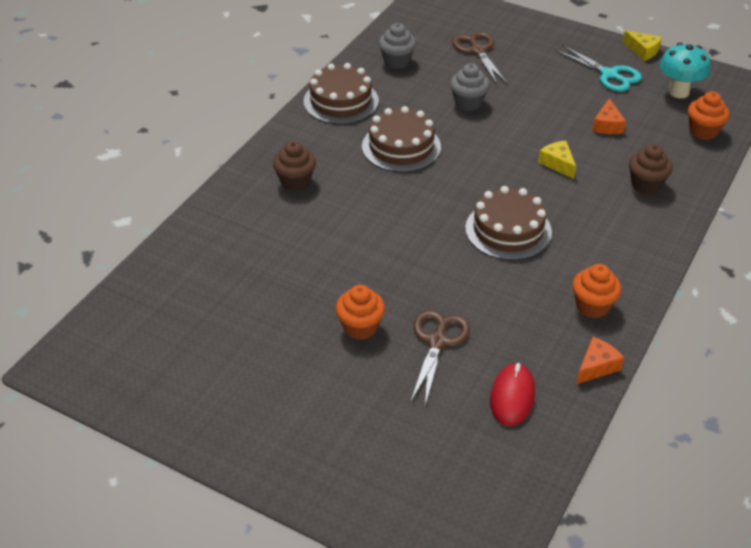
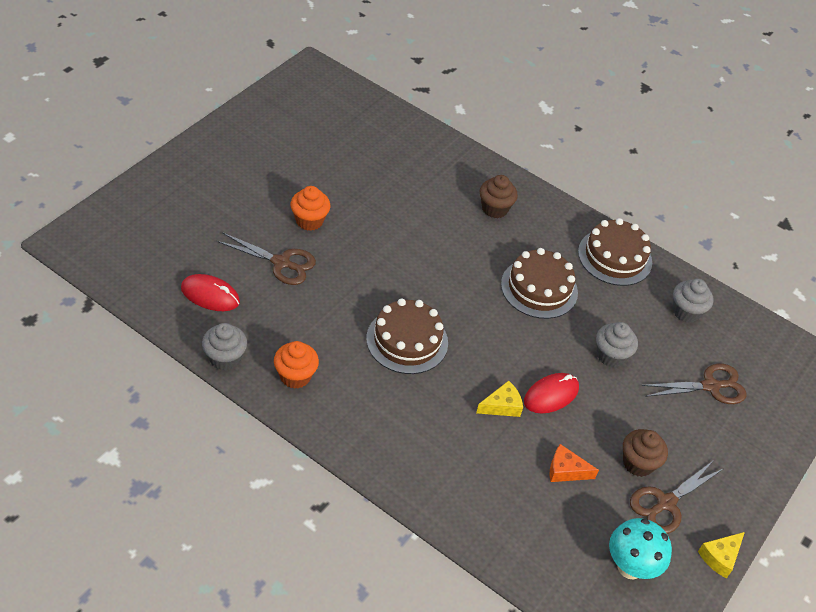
camera: 90 degrees right, 5 degrees up
turquoise scissors [555,45,642,91] -> brown scissors [630,460,723,534]
orange cheese [576,337,624,384] -> grey cupcake [202,323,247,371]
brown cupcake [629,144,673,195] -> brown cupcake moved to [623,429,668,477]
orange cupcake [688,91,729,140] -> none
none -> red mouse [524,373,579,413]

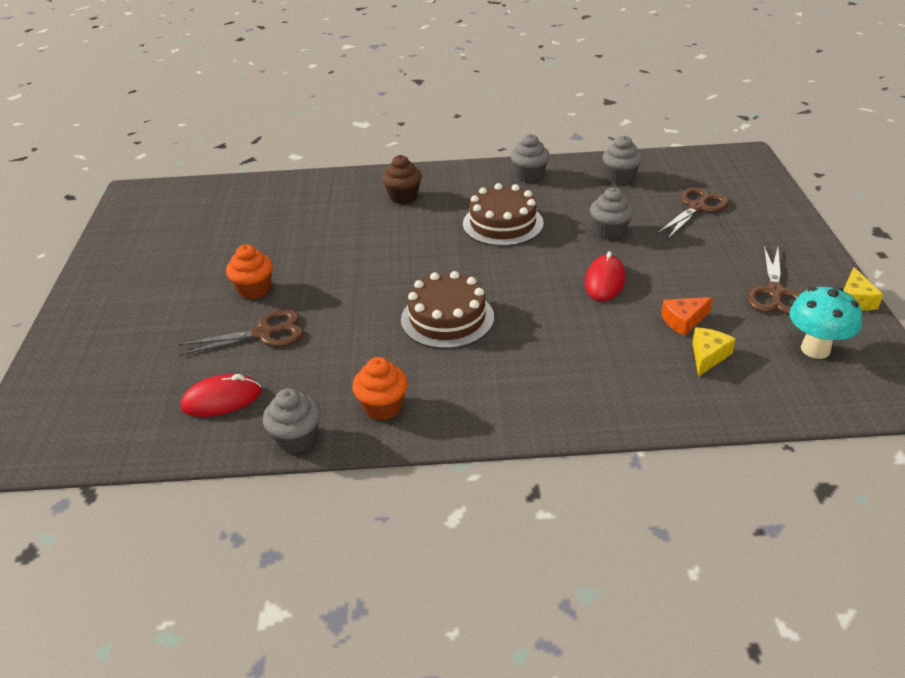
camera: 30 degrees left, 10 degrees down
yellow cheese [476,381,523,417] -> yellow cheese moved to [692,327,736,377]
brown cake [578,218,652,286] -> grey cupcake [511,134,550,182]
brown cupcake [623,429,668,477] -> none

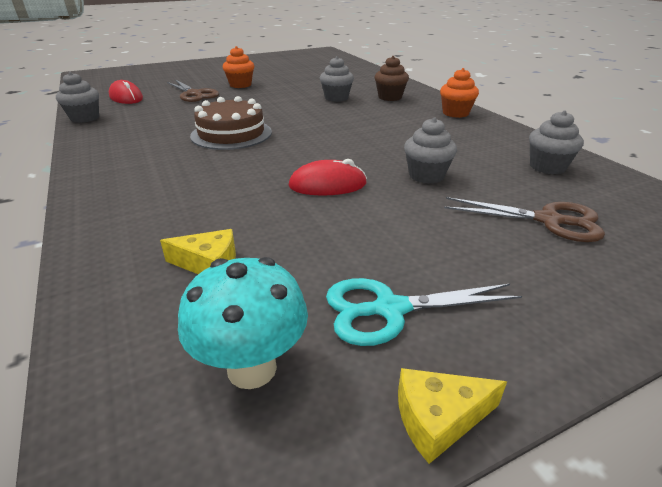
camera: 65 degrees right, 5 degrees down
orange cupcake [352,357,408,421] -> orange cupcake moved to [440,68,479,118]
brown cake [463,183,543,246] -> none
grey cupcake [511,134,550,182] -> grey cupcake moved to [320,56,354,102]
orange cheese [661,297,713,336] -> none
brown scissors [748,246,801,315] -> turquoise scissors [326,278,522,346]

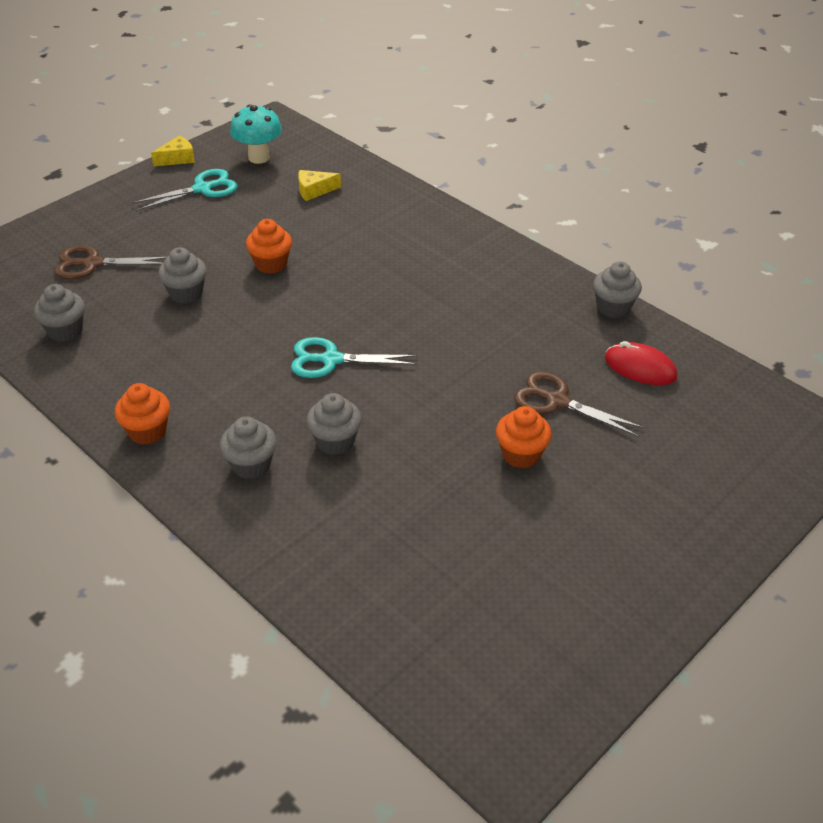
camera: 160 degrees right, 10 degrees up
brown cake [190,96,272,150] -> none
red mouse [289,159,367,195] -> orange cupcake [246,219,292,274]
brown cupcake [375,56,409,101] -> grey cupcake [220,416,277,479]
none -> turquoise scissors [291,337,417,378]

